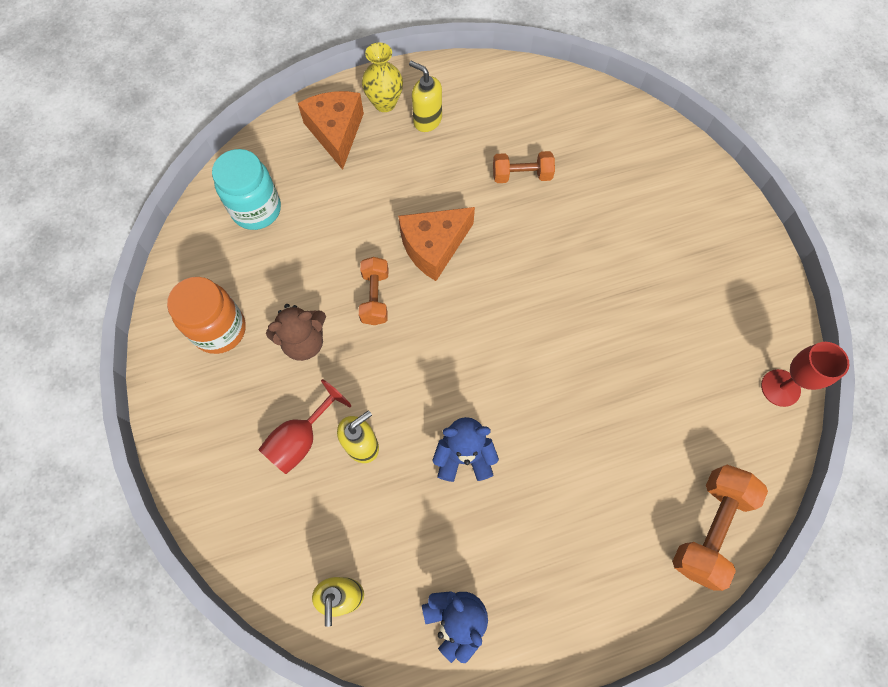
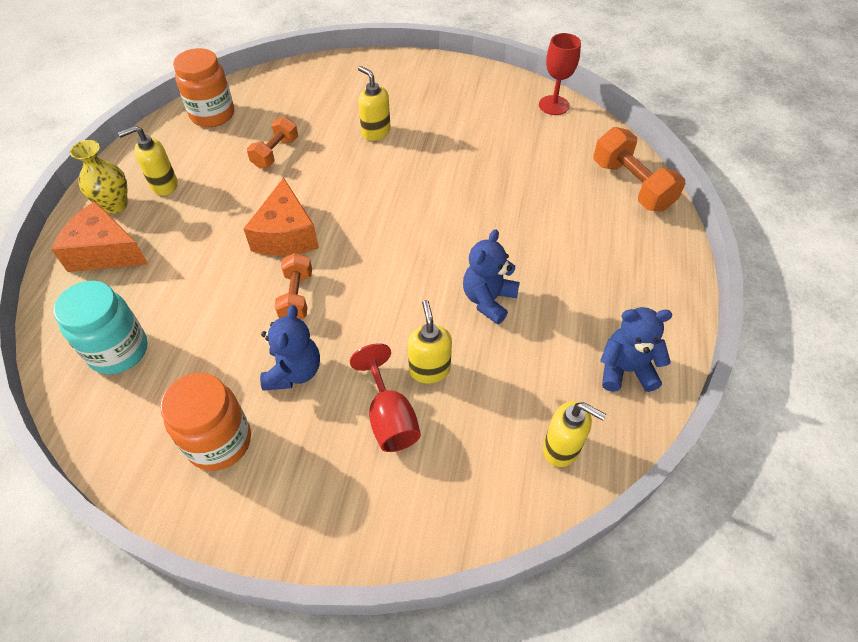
camera: 60 degrees left, 15 degrees down
brown teddy bear [266,304,326,361] -> blue teddy bear [260,305,320,391]
orange dumbbell [359,257,388,325] -> orange dumbbell turned 60 degrees clockwise [275,253,312,319]
none -> orange jar [173,48,234,127]
none -> yellow soap dispenser [358,66,391,141]

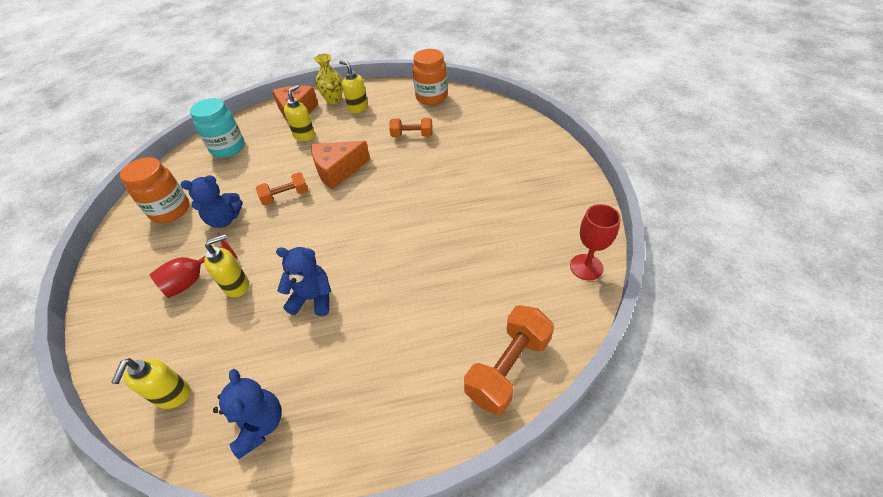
camera: 70 degrees right, 5 degrees down
yellow soap dispenser [358,66,391,141] -> yellow soap dispenser moved to [284,85,315,141]

